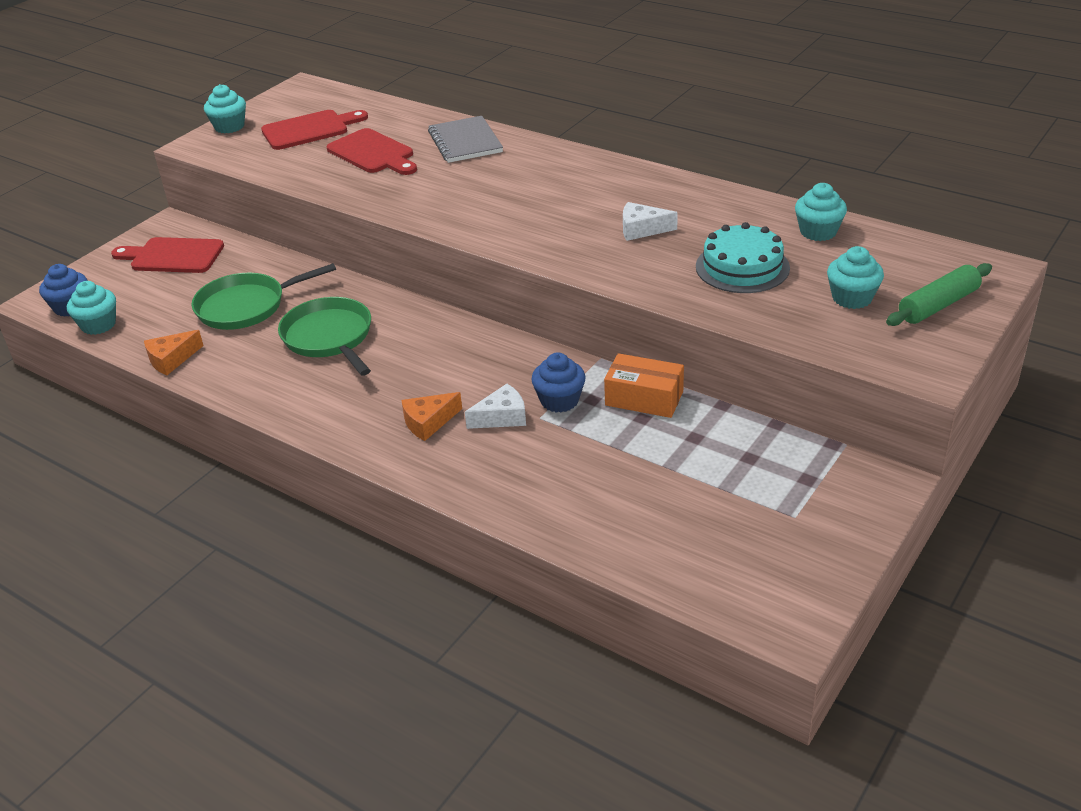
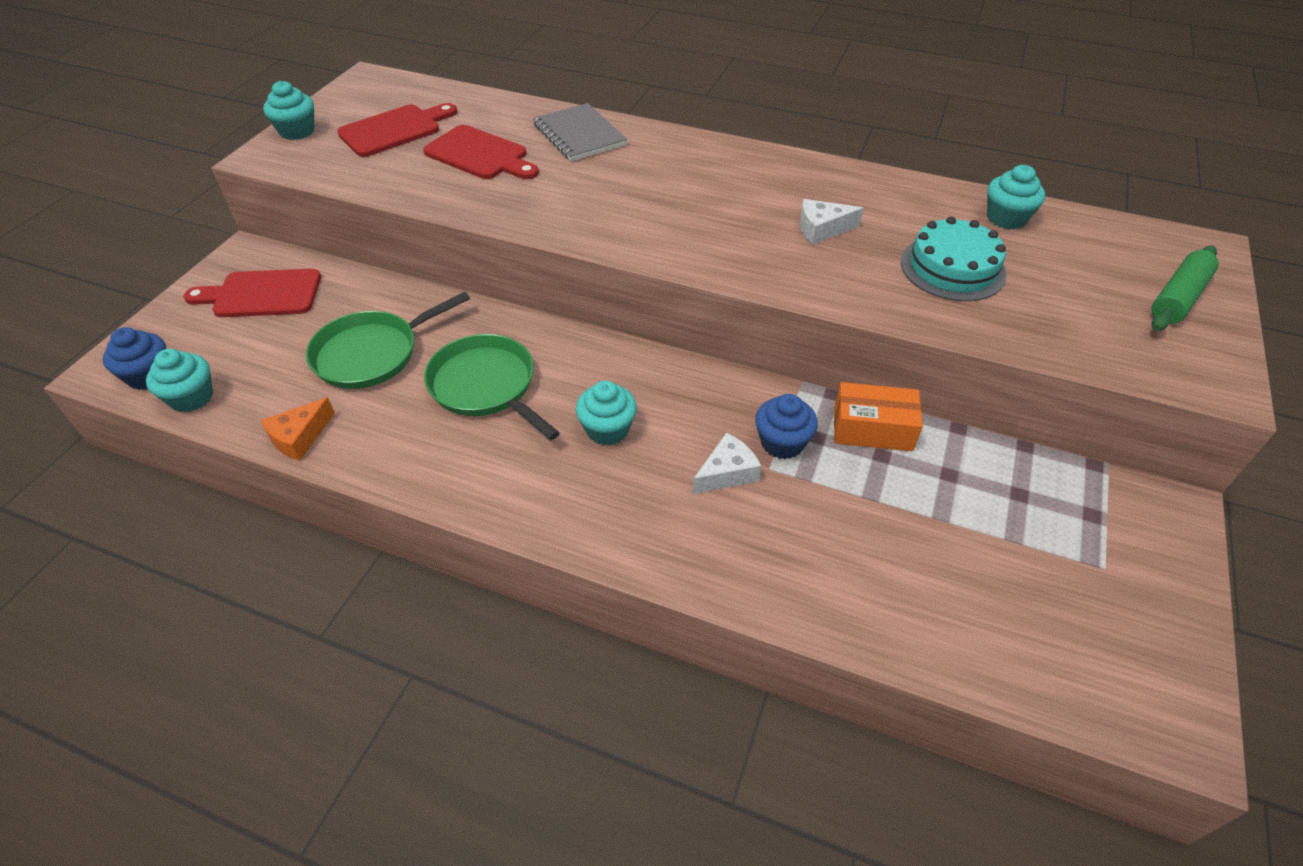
camera: 15 degrees left, 10 degrees up
orange cheese [401,392,462,441] -> none
turquoise cupcake [827,246,884,309] -> turquoise cupcake moved to [576,381,637,445]

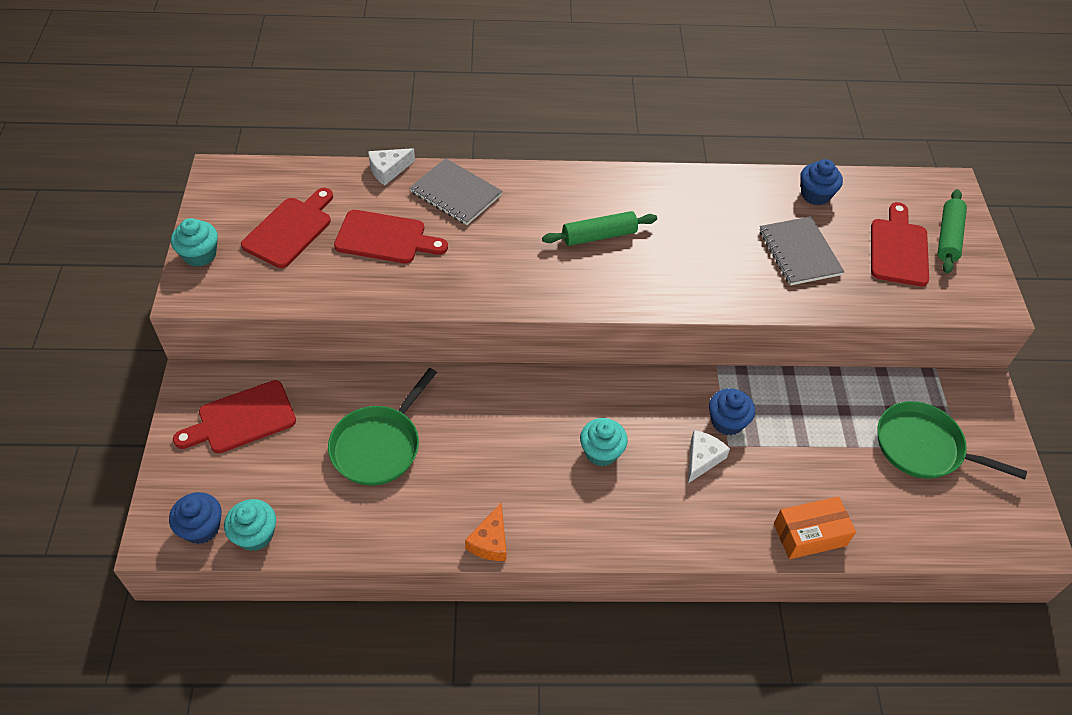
camera: 25 degrees left, 5 degrees up
orange cheese [261,397,335,461] -> orange cheese moved to [465,503,506,561]
green pan [424,334,560,440] -> green pan moved to [877,401,1027,480]
white cheese [800,199,864,245] -> white cheese moved to [368,148,415,185]
orange box [834,382,923,451] -> orange box moved to [774,497,856,559]
turquoise cake [901,216,1007,301] -> grey notebook [760,217,845,285]
turquoise cupcake [987,165,1045,229] -> blue cupcake [800,159,843,205]
none -> green rolling pin [542,211,657,246]
none -> red cutting board [871,202,929,286]

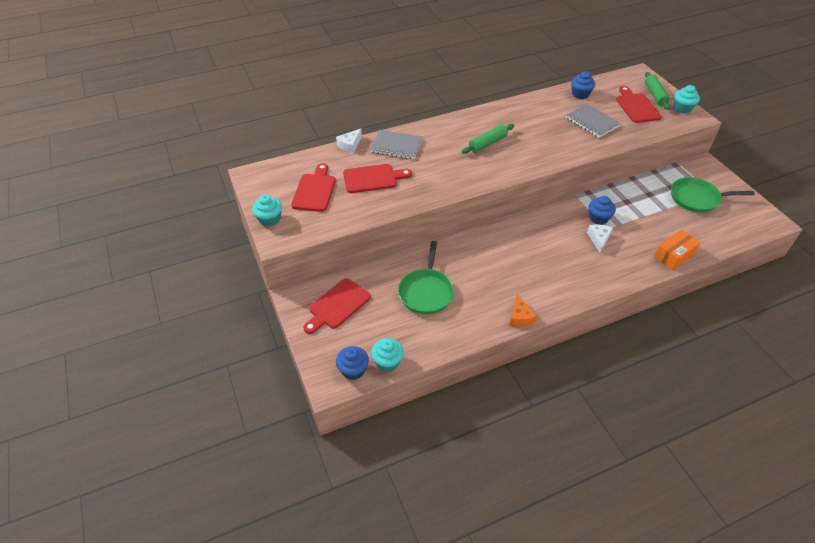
camera: 20 degrees left, 5 degrees down
turquoise cupcake [580,418,628,466] -> turquoise cupcake moved to [674,85,700,113]

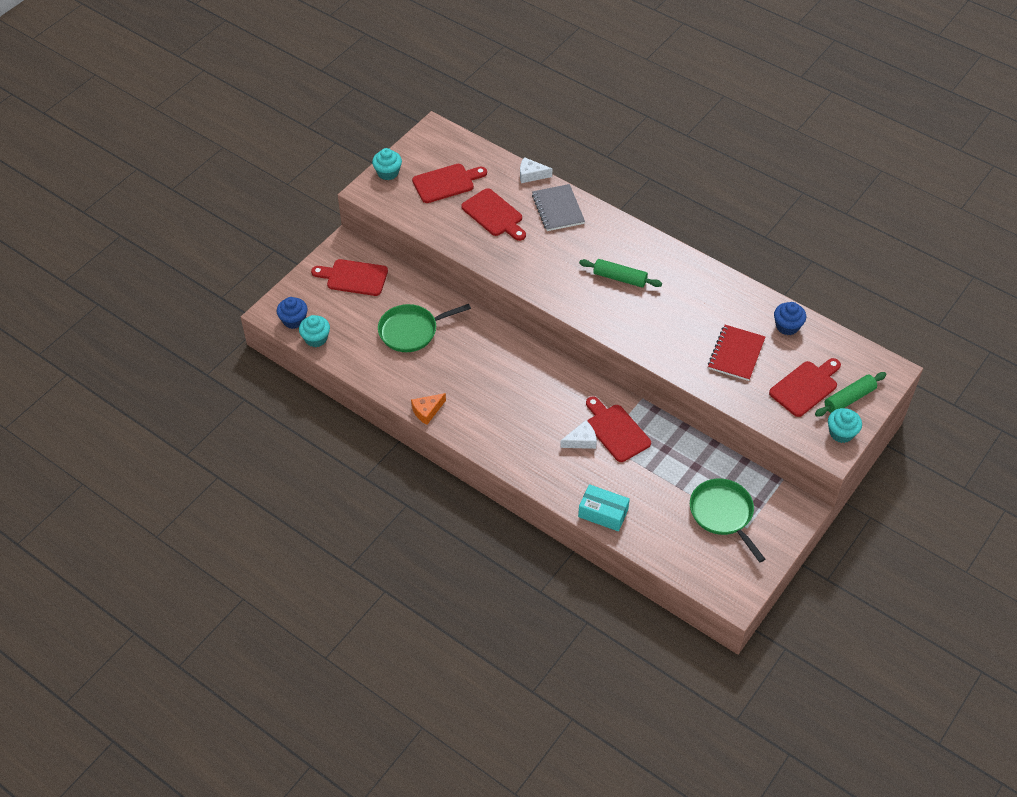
camera: 60 degrees right, 5 degrees up
grey notebook [566,104,621,138] -> red notebook [708,325,765,381]
blue cupcake [589,196,616,225] -> red cutting board [586,397,651,462]
orange box [654,230,701,270] -> turquoise box [578,484,630,531]

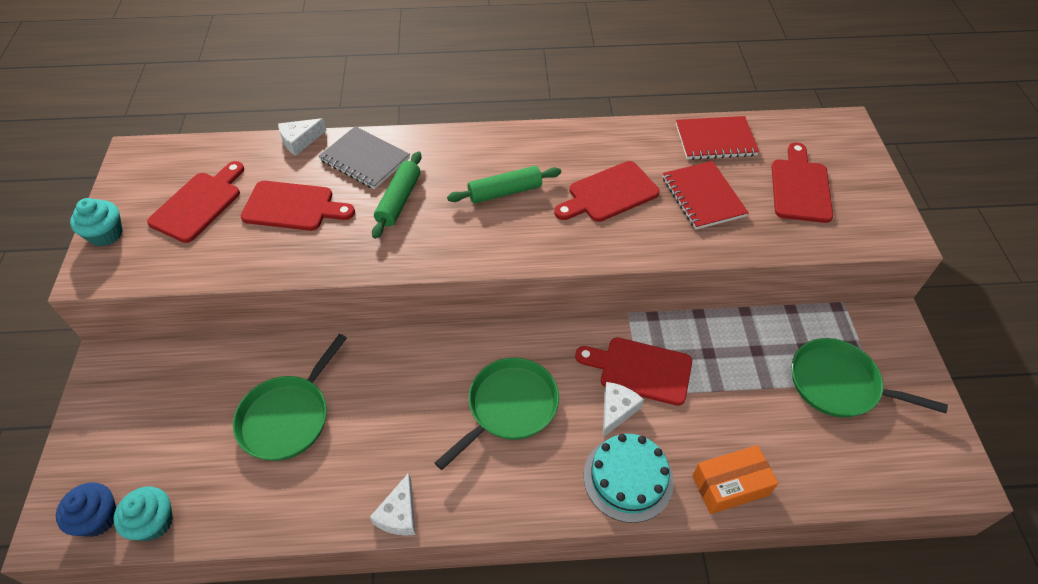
camera: 40 degrees left, 0 degrees up
red cutting board [311,259,388,296] -> red cutting board moved to [554,161,660,222]
orange cheese [411,393,446,425] -> white cheese [370,473,415,536]
turquoise box [578,484,630,531] -> orange box [692,445,778,514]
blue cupcake [774,302,806,335] -> red notebook [676,116,759,160]
green rolling pin [815,372,886,417] -> green rolling pin moved to [372,151,422,239]
turquoise cupcake [828,408,862,443] -> none
none -> green pan [435,358,559,470]
none -> turquoise cake [584,434,674,523]

